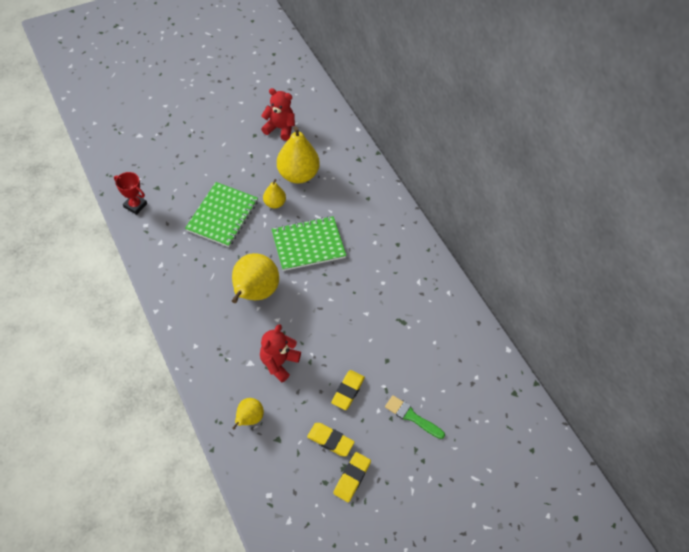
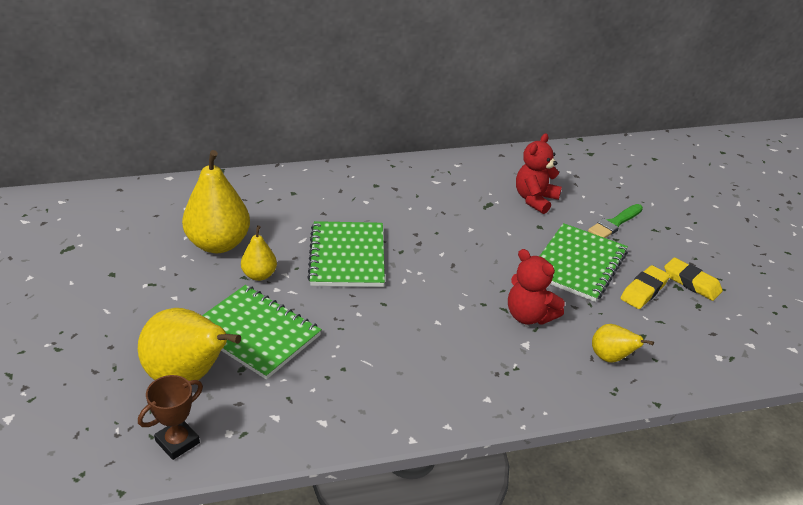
camera: 75 degrees left, 20 degrees down
red trophy [114,172,147,215] -> brown trophy [138,375,203,460]
yellow pear [232,253,279,303] -> yellow pear moved to [138,308,241,381]
red teddy bear [261,88,295,141] -> red teddy bear moved to [516,133,562,214]
yellow eraser [331,370,365,410] -> green notebook [540,223,628,302]

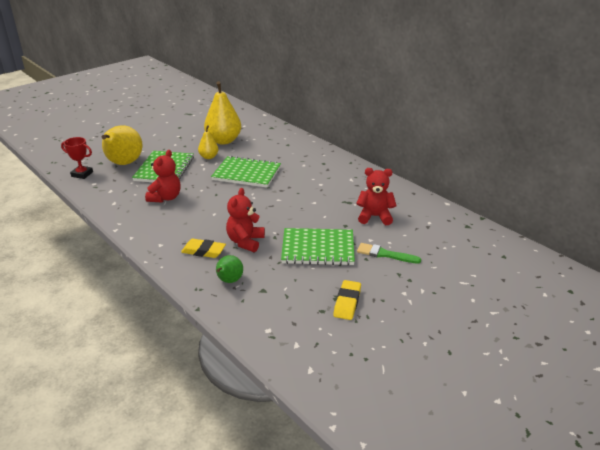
camera: 65 degrees right, 5 degrees down
brown trophy [138,375,203,460] -> red trophy [61,137,93,179]
green notebook [307,221,385,287] -> green notebook turned 45 degrees clockwise [211,156,281,188]
yellow pear [592,324,654,363] -> green pear [216,255,243,283]
yellow eraser [621,265,670,309] -> yellow eraser moved to [181,239,226,258]
none -> red teddy bear [145,150,181,203]

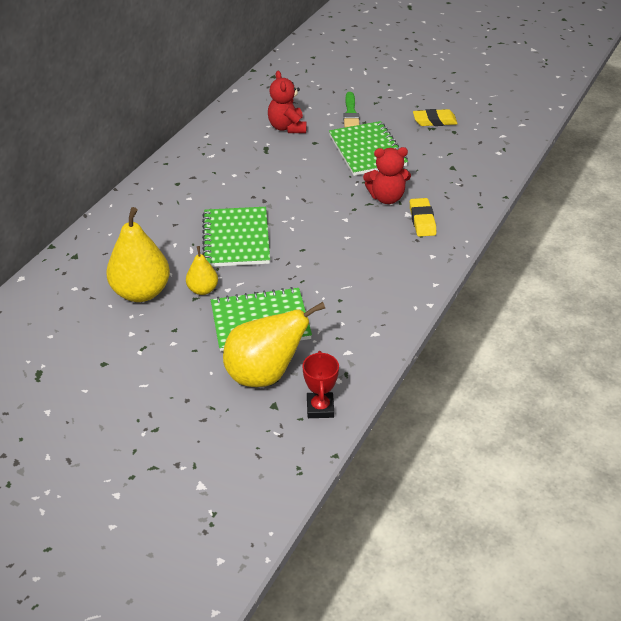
camera: 110 degrees left, 10 degrees up
red teddy bear [145,150,181,203] -> none
green pear [216,255,243,283] -> none

